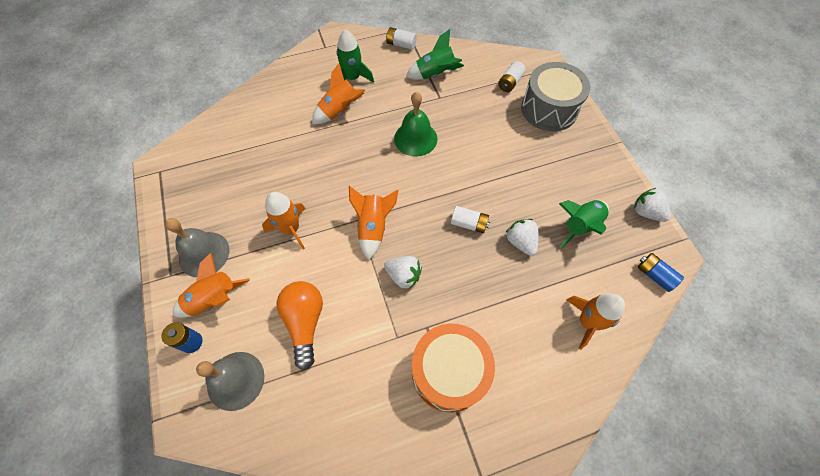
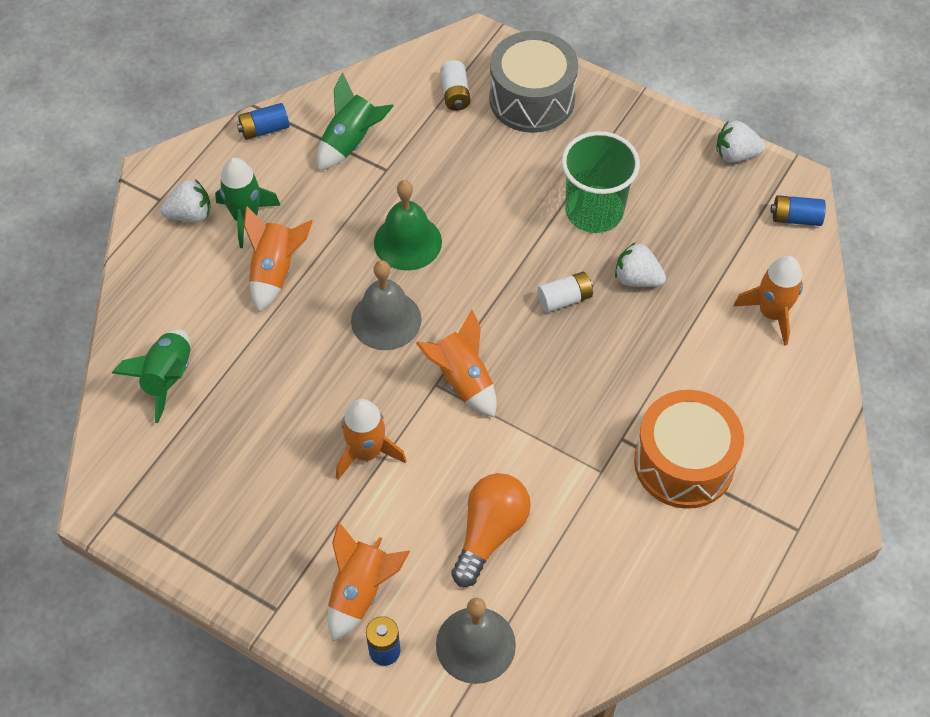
camera: 40 degrees left, 5 degrees down
grey bell [165,218,229,277] -> grey bell moved to [351,260,422,350]
orange light bulb [277,281,323,370] -> orange light bulb turned 75 degrees clockwise [451,473,531,587]
white strawberry [384,256,422,289] -> white strawberry moved to [160,179,210,222]
white battery [386,27,417,50] -> blue battery [237,103,289,140]
green rocket [559,200,609,248] -> green rocket moved to [112,329,190,423]
none -> green cup [561,131,640,233]

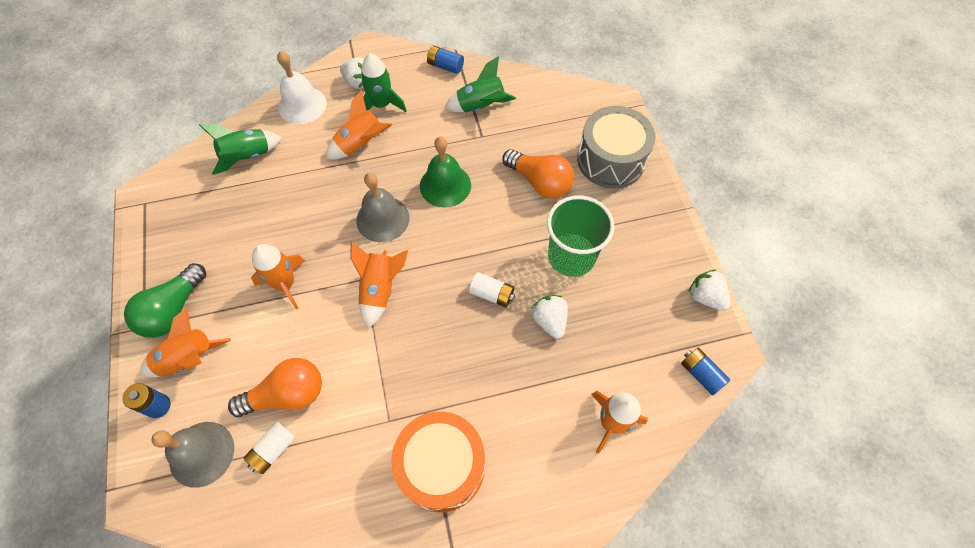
camera: 45 degrees right, 5 degrees up
white battery [440,60,471,111] -> white battery moved to [244,421,296,474]
none -> green light bulb [124,263,206,338]
none -> white bell [277,51,327,124]
none -> orange light bulb [502,149,574,199]

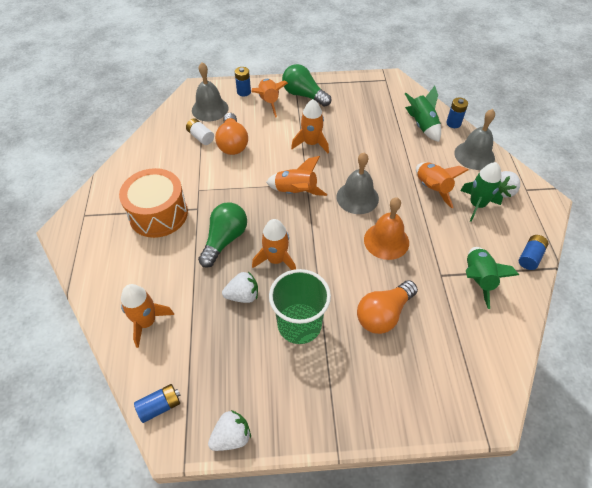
camera: 100 degrees right, 10 degrees down
white bell [277,51,327,124] -> grey bell [454,109,495,170]
green bell [420,137,471,207] -> orange bell [364,197,409,260]
white battery [469,272,515,307] -> orange rocket [252,219,296,270]
grey drum [577,106,655,189] -> none
none -> green light bulb [198,202,247,268]
none -> blue battery [446,98,468,128]

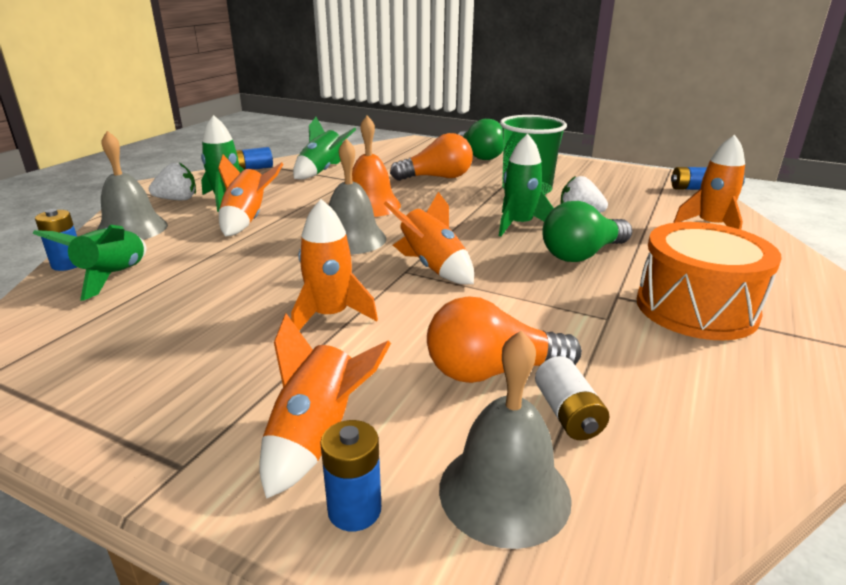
camera: 150 degrees left, 25 degrees down
white strawberry [208,410,251,451] -> none
orange light bulb [215,113,248,155] -> orange light bulb turned 120 degrees counterclockwise [427,296,582,383]
orange rocket [252,219,296,270] -> green rocket [499,134,553,236]
green light bulb [282,64,331,107] -> green light bulb moved to [458,119,503,160]

